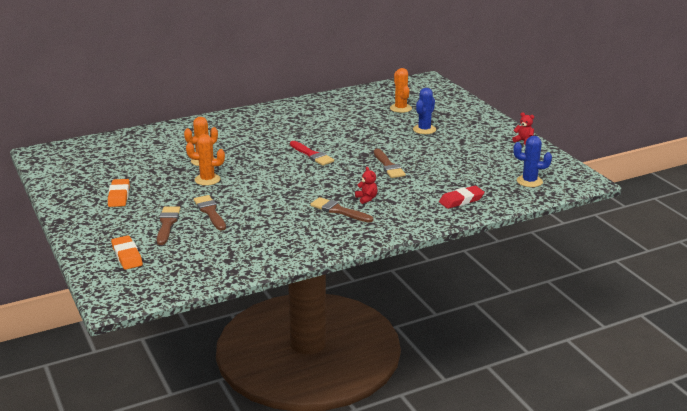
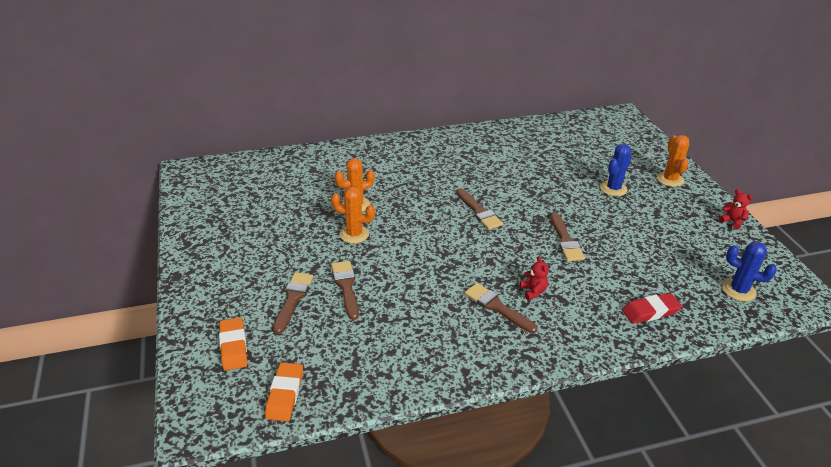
camera: 10 degrees right, 10 degrees up
orange eraser [108,179,130,207] -> orange eraser moved to [265,362,303,421]
red brush [290,141,334,166] -> brown brush [456,188,503,230]
orange cactus [390,68,412,113] -> orange cactus moved to [657,135,689,187]

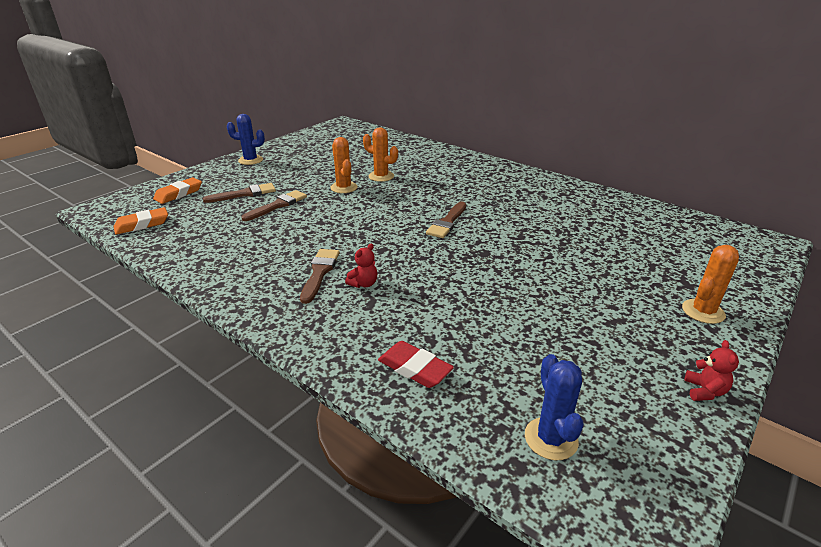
camera: 55 degrees right, 5 degrees down
brown brush [551,213,585,261] -> none
blue cactus [600,144,632,196] -> blue cactus moved to [227,114,265,165]

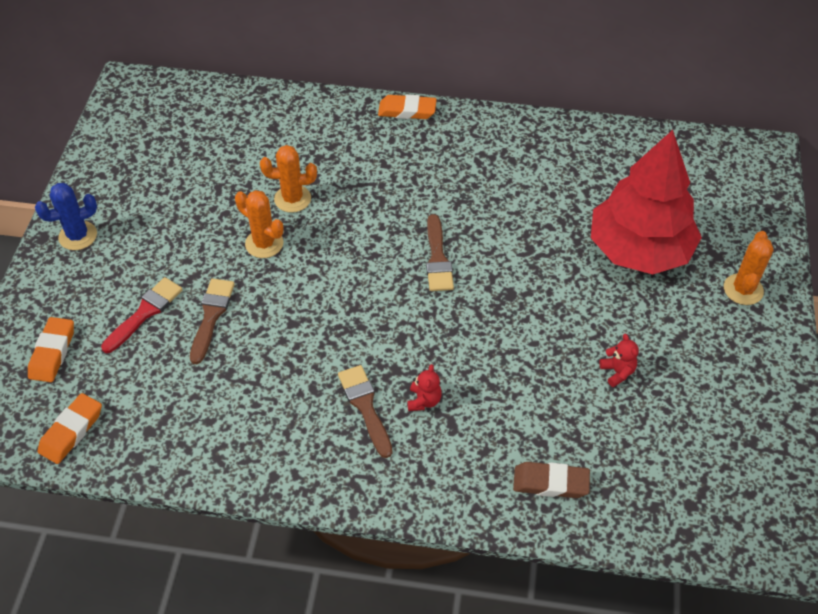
camera: 30 degrees left, 20 degrees up
brown brush [203,183,276,203] -> red brush [101,277,183,353]
red eraser [378,341,454,388] -> brown eraser [513,462,590,498]
blue cactus [525,354,584,460] -> none
red teddy bear [684,340,739,401] -> red teddy bear moved to [599,334,639,387]
none -> orange eraser [378,94,437,119]
none -> red tree [591,130,702,274]

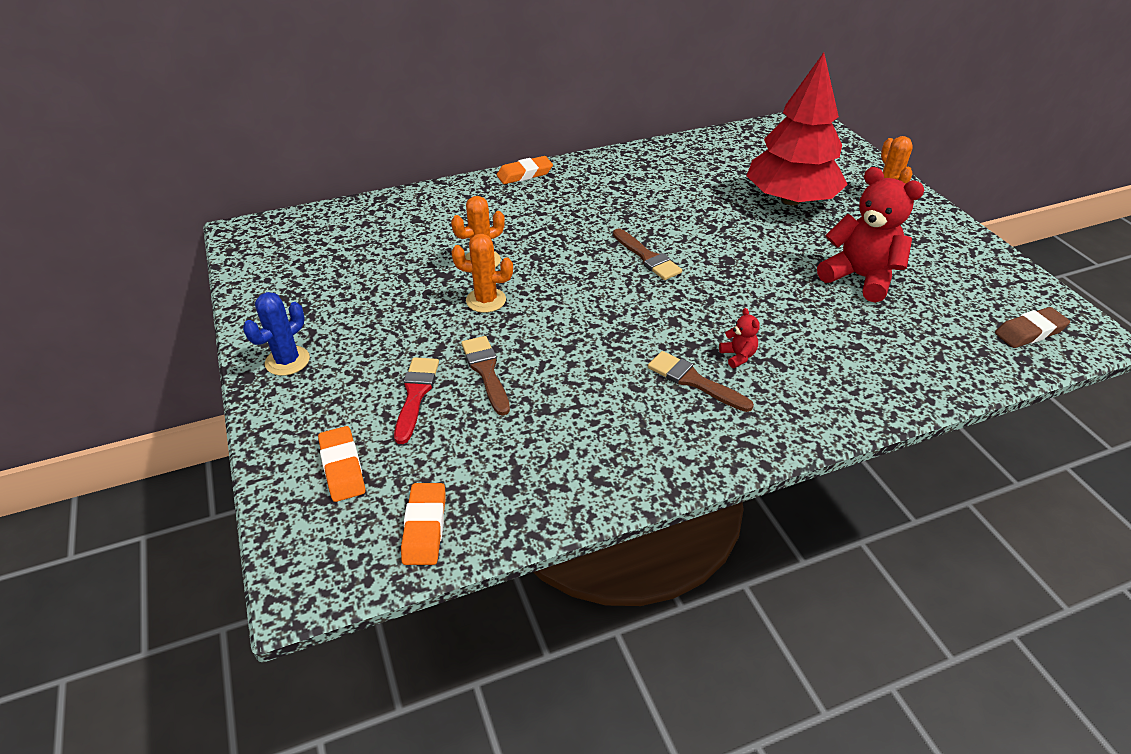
camera: 30 degrees left, 10 degrees down
brown eraser [513,462,590,498] -> brown eraser moved to [995,307,1070,348]
red teddy bear [599,334,639,387] -> red teddy bear [817,167,924,303], size x2.35

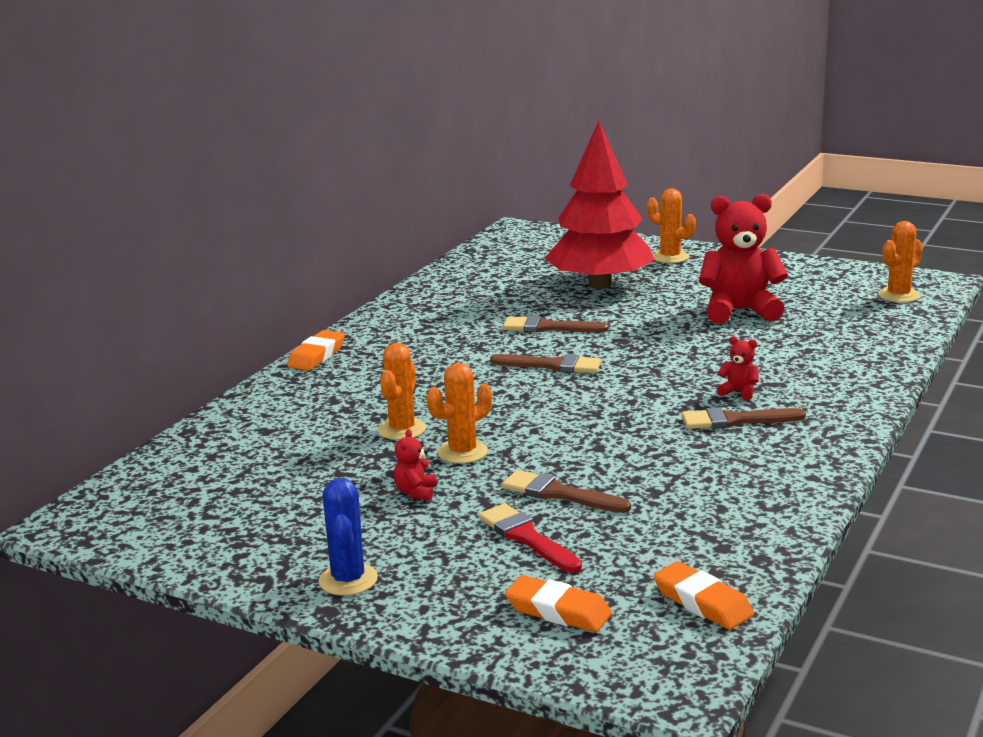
camera: 40 degrees left, 20 degrees down
brown eraser [995,307,1070,348] -> orange cactus [878,221,923,303]
none -> red teddy bear [394,429,437,501]
none -> brown brush [503,316,609,332]

